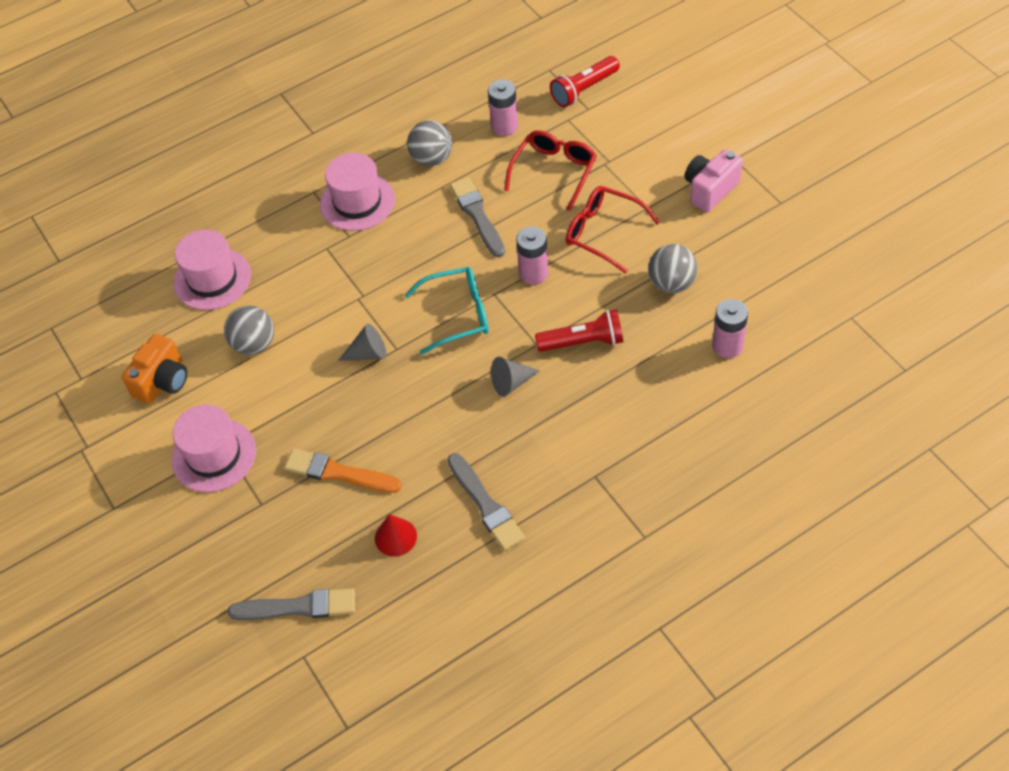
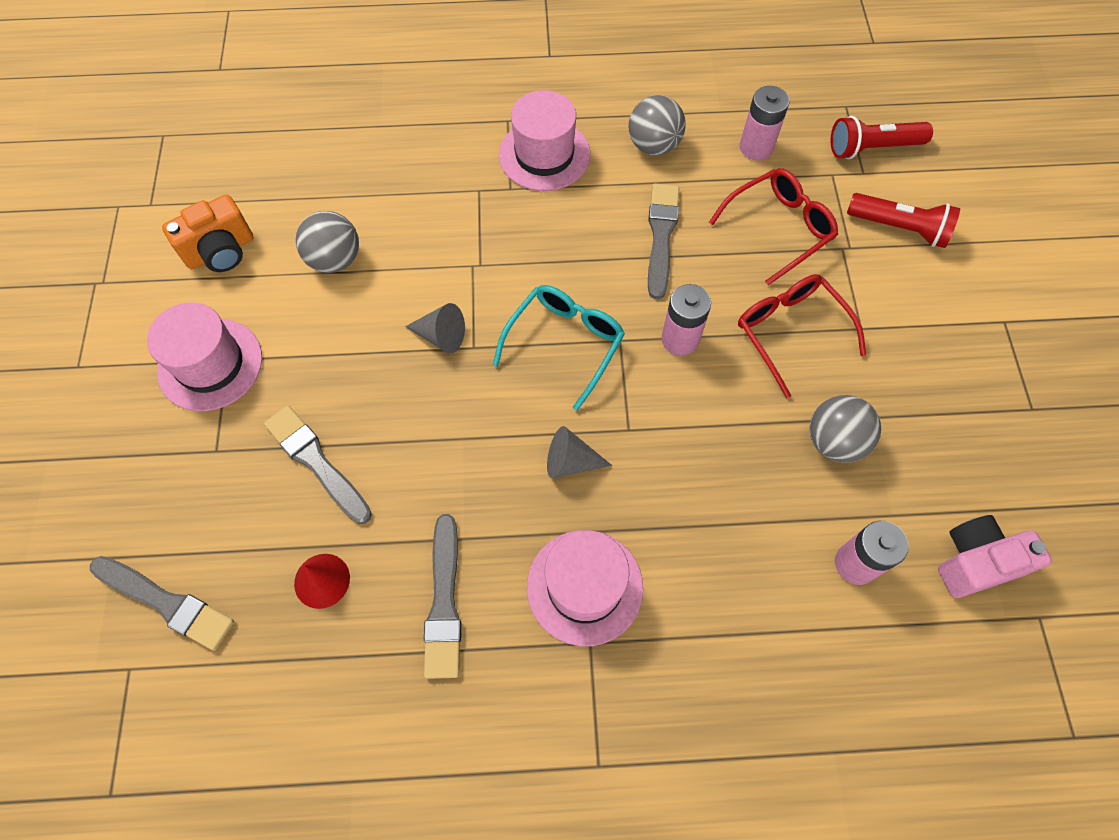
camera: 25 degrees right, 10 degrees up
pink hat [174,230,251,310] -> pink hat moved to [527,530,643,646]
orange brush [284,449,402,493] -> grey brush [264,405,372,524]
turquoise glasses [404,267,489,355] -> turquoise glasses turned 75 degrees counterclockwise [493,285,625,411]
red flashlight [535,309,623,352] -> red flashlight moved to [847,193,960,248]
pink camera [685,149,743,212] -> pink camera moved to [938,515,1052,598]

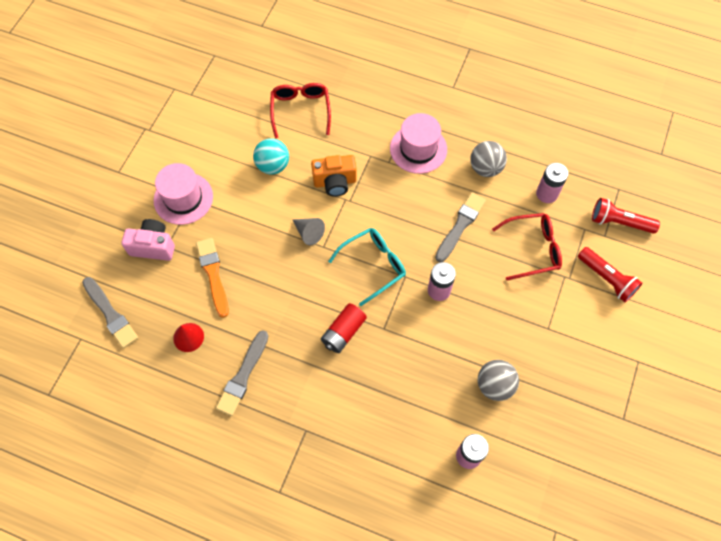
camera: 25 degrees right, 0 degrees up
orange camera [162,194,253,272] -> orange camera moved to [311,155,357,197]
grey brush [264,405,372,524] -> orange brush [196,238,229,318]
grey ball [296,211,359,273] -> turquoise ball [253,138,289,174]
pink hat [527,530,643,646] -> none
grey cone [547,426,612,478] -> red battery [321,303,367,353]
red glasses [738,274,866,398] -> red glasses moved to [270,83,331,139]
pink camera [938,515,1052,598] -> pink camera moved to [121,219,175,261]

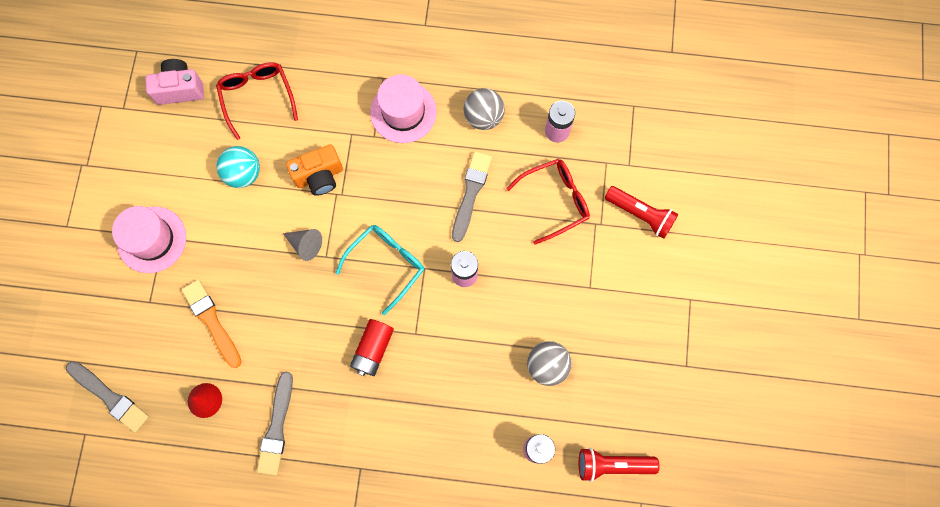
camera: 15 degrees left, 10 degrees up
pink camera [121,219,175,261] -> pink camera moved to [145,59,204,105]
red flashlight [592,198,660,234] -> red flashlight moved to [579,448,659,482]

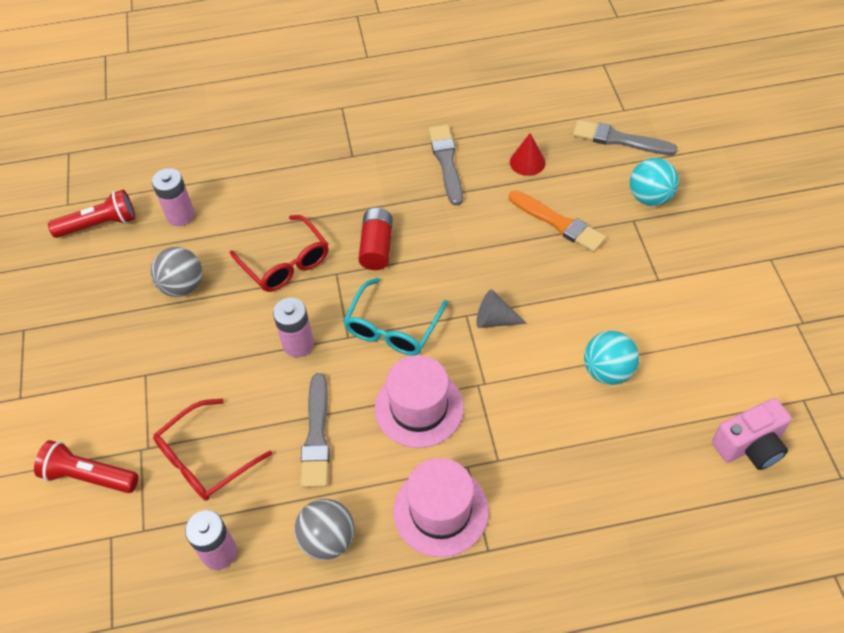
camera: 165 degrees right, 20 degrees down
pink hat [112,206,186,273] -> pink hat moved to [375,355,464,448]
red glasses [216,62,298,140] -> red glasses moved to [230,215,328,292]
orange camera [286,144,343,196] -> none
none -> turquoise ball [630,158,679,206]

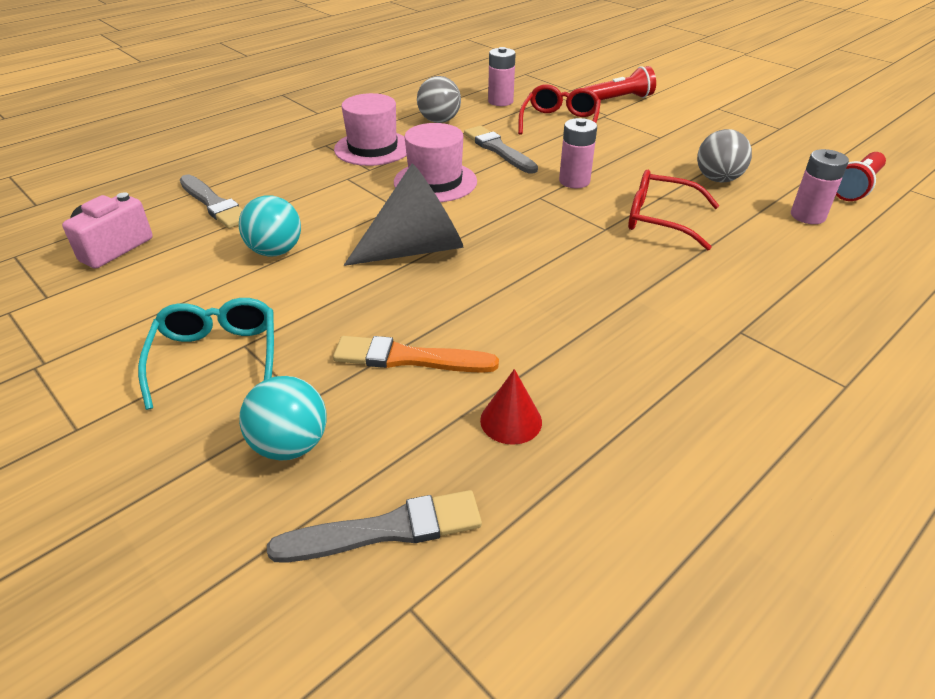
camera: 145 degrees right, 15 degrees down
turquoise glasses [343,278,448,356] -> turquoise glasses moved to [138,298,274,410]
red battery [358,208,393,270] -> none
grey brush [428,125,463,206] -> grey brush moved to [180,175,243,228]
grey cone [476,289,527,328] -> grey cone [344,164,463,266], size x2.04

